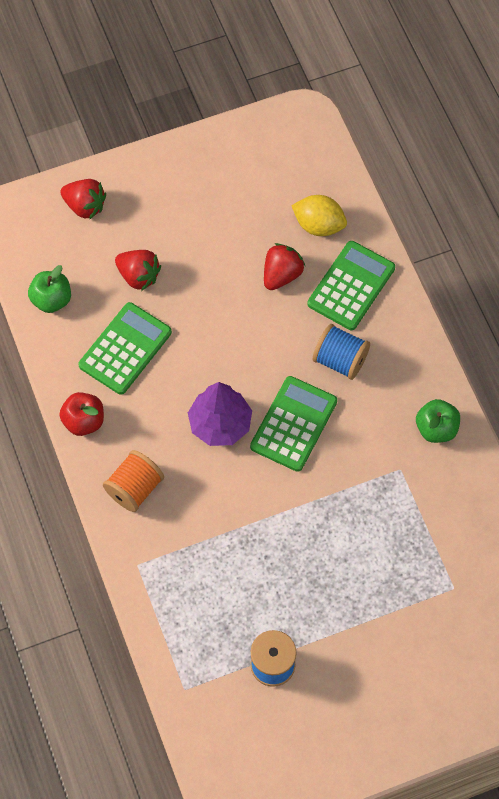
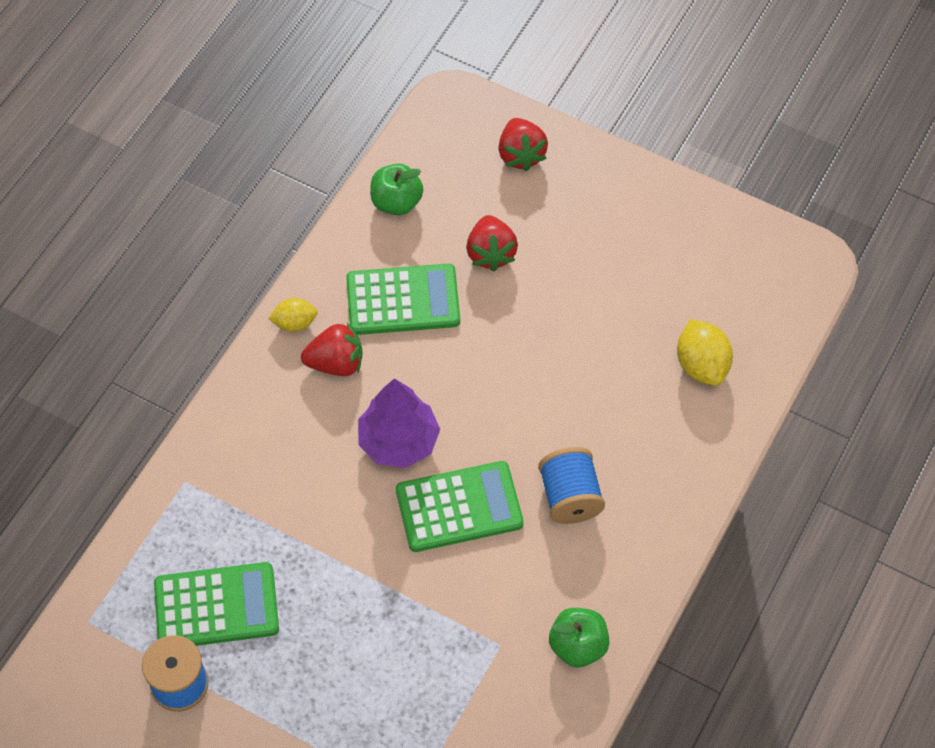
camera: 50 degrees right, 5 degrees down
red apple [59,392,104,436] -> yellow lemon [268,298,318,332]
orange spool [103,450,164,512] -> none
red strawberry [264,243,305,290] -> red strawberry moved to [301,323,363,376]
green calculator [307,241,395,330] -> green calculator moved to [154,562,279,646]

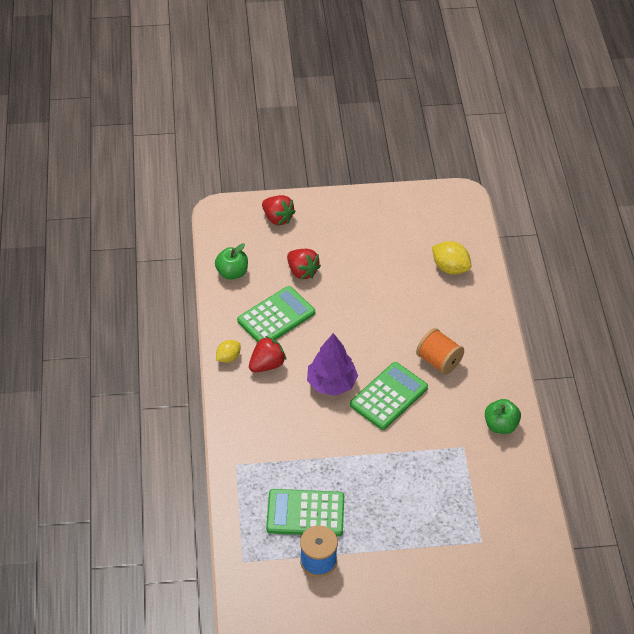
camera: 35 degrees left, 10 degrees down
green calculator [154,562,279,646] -> green calculator turned 135 degrees counterclockwise [266,489,344,536]
blue spool [538,447,605,524] -> orange spool [416,328,464,375]

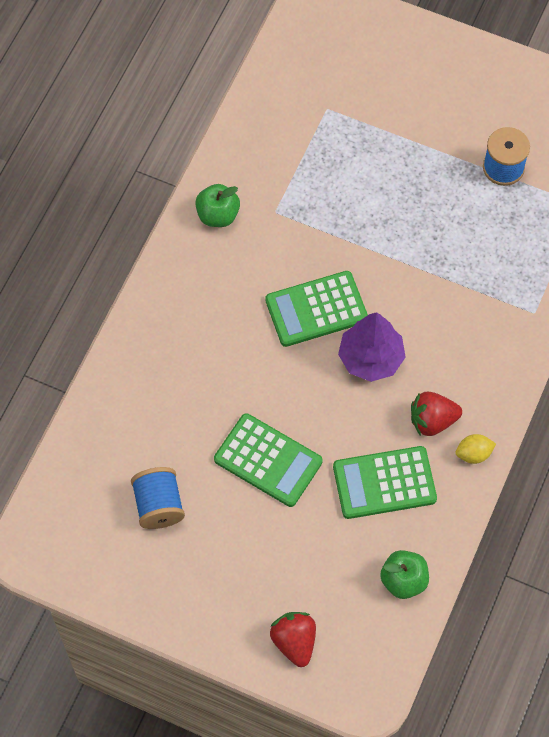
camera: 150 degrees left, 15 degrees up
green calculator [266,489,344,536] -> green calculator moved to [214,413,323,507]
red strawberry [287,249,321,279] -> none
orange spool [416,328,464,375] -> none
yellow lemon [432,241,471,275] -> none
none -> blue spool [131,467,185,529]

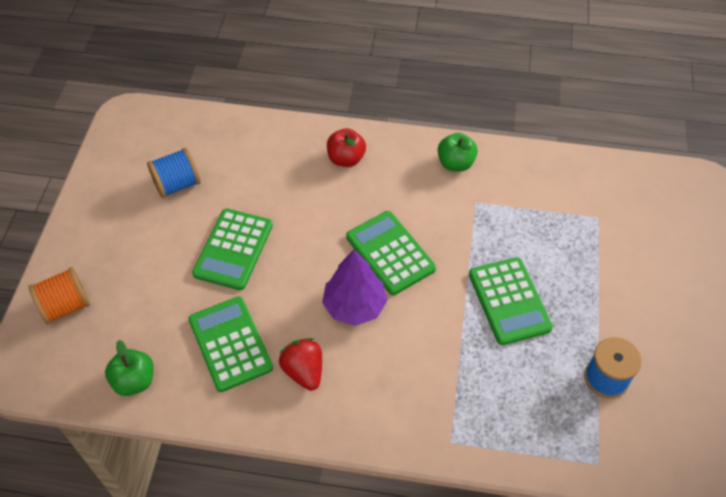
camera: 75 degrees right, 10 degrees down
red strawberry [270,612,316,667] -> orange spool [28,267,90,324]
yellow lemon [455,434,496,464] -> none
none -> red apple [327,128,366,167]
none -> green calculator [469,257,553,345]

